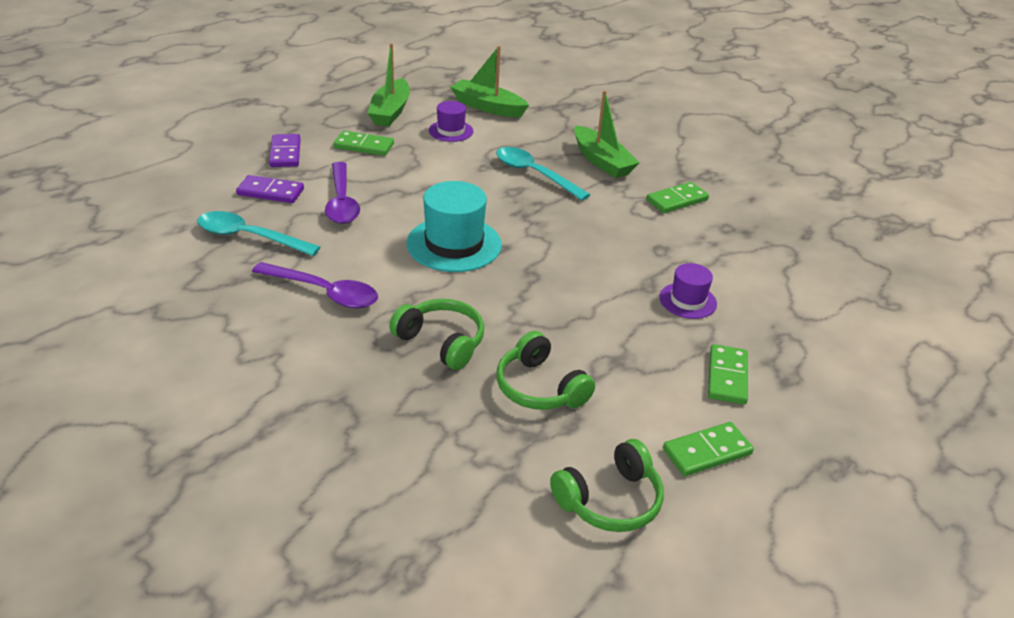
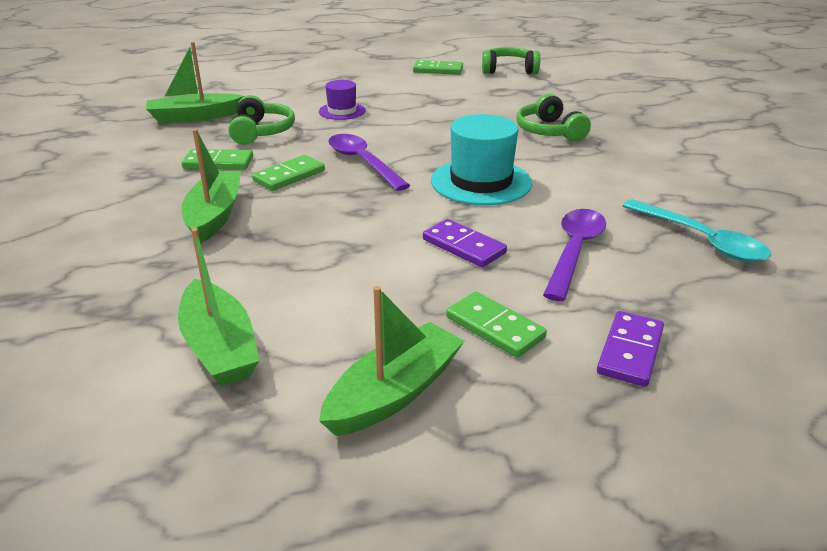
camera: 145 degrees left, 5 degrees down
purple domino [236,175,304,203] -> purple domino moved to [423,219,507,267]
purple spoon [252,262,378,308] -> purple spoon moved to [328,134,410,191]
purple hat [429,101,473,142] -> none
turquoise spoon [496,147,590,201] -> none
green headphones [496,331,595,410] -> green headphones moved to [229,95,295,145]
green domino [708,344,748,405] -> green domino moved to [252,155,325,191]
none -> green boat [146,42,244,124]

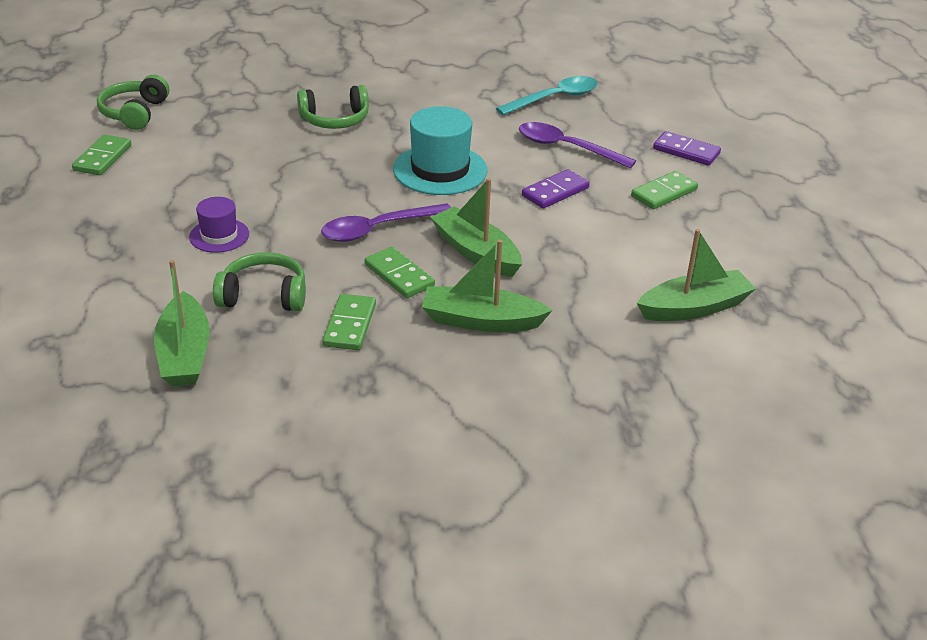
camera: 85 degrees left, 5 degrees up
green boat [319,286,464,436] -> green boat moved to [431,178,522,277]

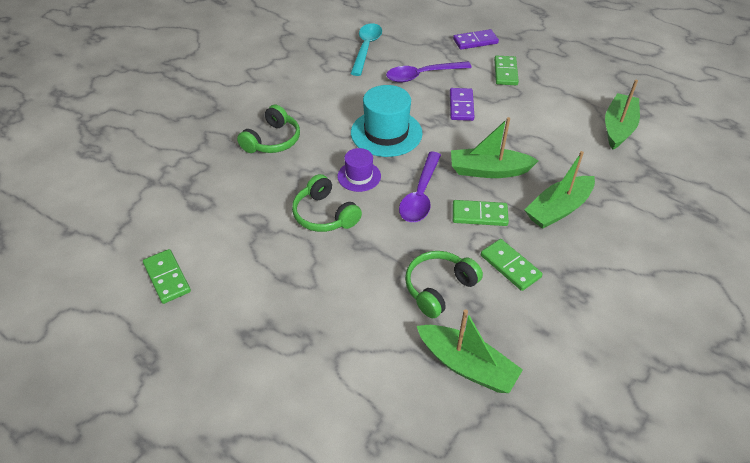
camera: 45 degrees left, 10 degrees up
green headphones [97,75,169,130] -> green headphones moved to [292,174,362,232]
purple hat [189,197,249,253] -> purple hat moved to [337,148,381,192]

